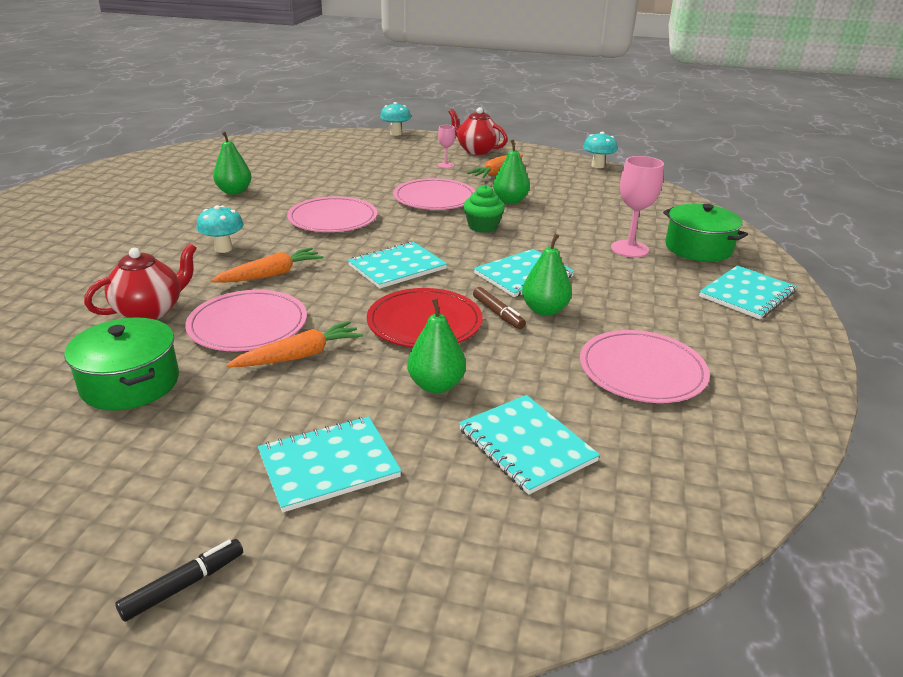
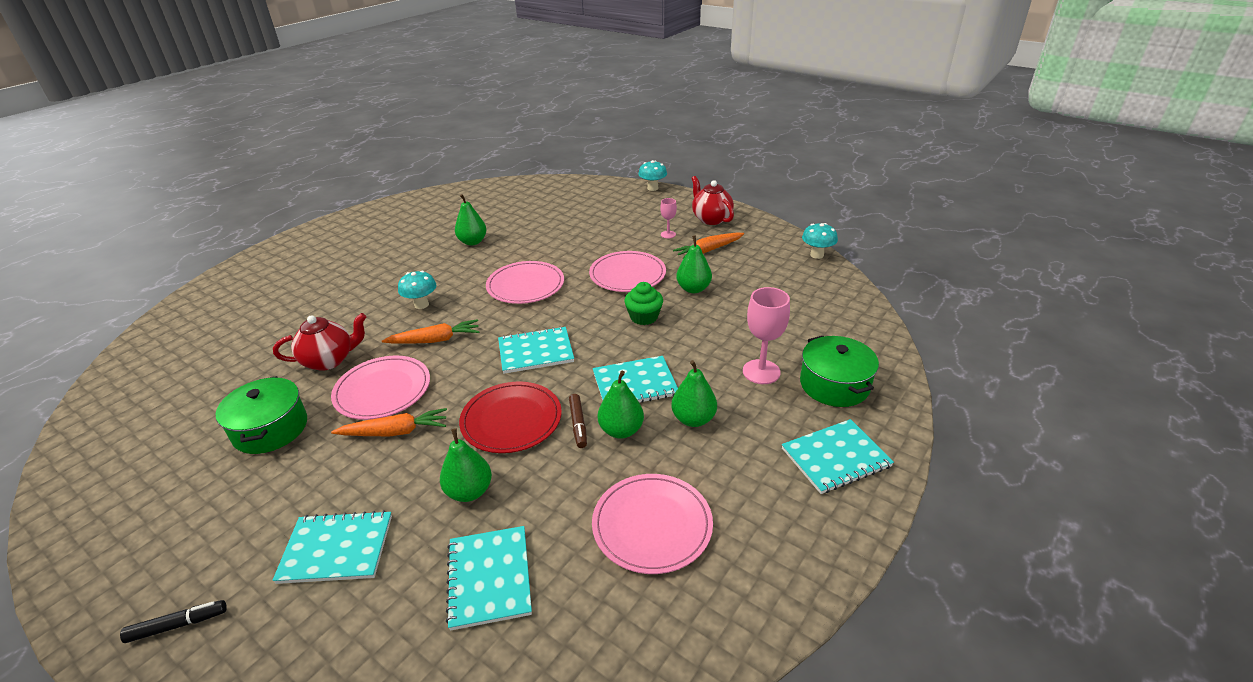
camera: 25 degrees right, 5 degrees up
none -> green pear [671,360,717,427]

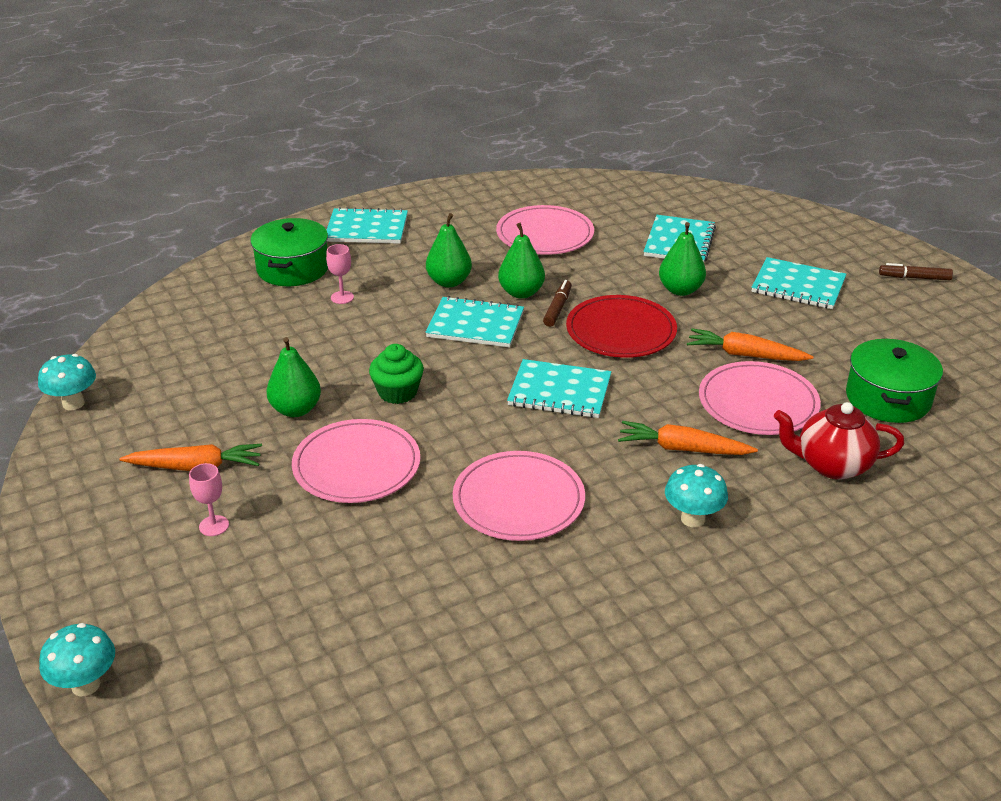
camera: 155 degrees left, 0 degrees up
black marker [120,600,227,643] -> brown marker [879,263,953,280]
green pear [455,194,487,246] -> none
red teapot [691,176,734,225] -> none
pink goblet [743,287,790,384] -> pink goblet [326,244,354,304], size x0.55

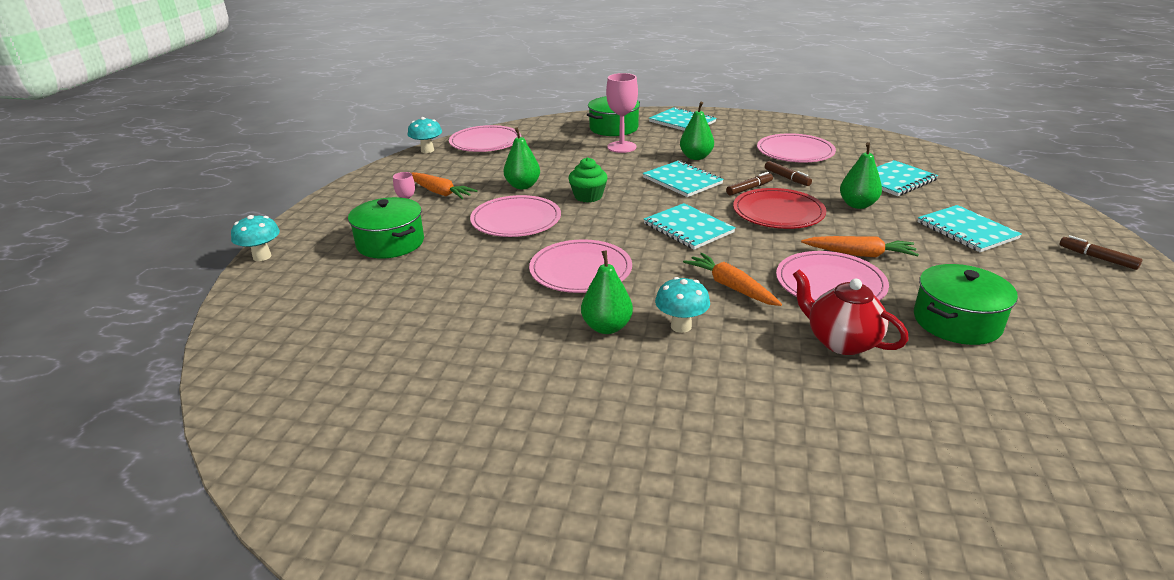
camera: 40 degrees right, 5 degrees down
pink goblet [326,244,354,304] -> pink goblet [606,73,638,153], size x1.82
green pear [498,223,545,299] -> green pear moved to [581,250,633,334]
orange carrot [687,328,814,361] -> orange carrot turned 135 degrees clockwise [801,236,919,258]
none -> green pot [348,197,424,259]
none -> pink plate [449,125,521,152]
none -> brown marker [765,161,812,186]

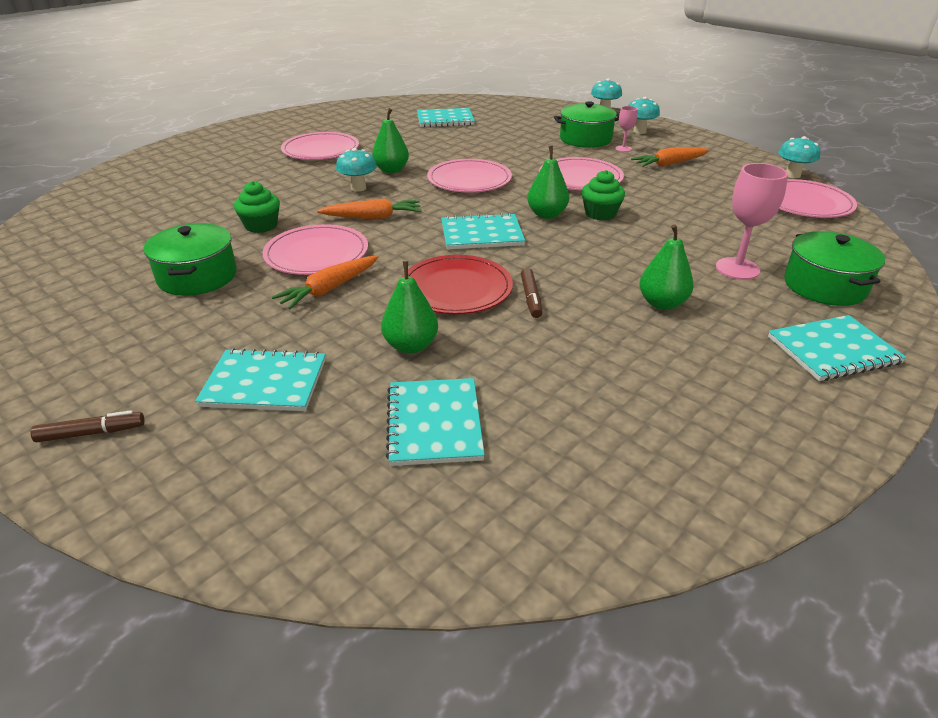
camera: 120 degrees right, 5 degrees up
green pear [504,128,540,189] -> green pear moved to [527,146,569,219]
turquoise notebook [643,161,724,197] -> turquoise notebook moved to [417,108,475,127]
pink plate [757,133,836,162] -> pink plate moved to [281,132,359,160]
brown marker [765,161,812,186] -> none
red teapot [793,269,909,355] -> green cupcake [234,181,280,233]
none -> turquoise mushroom [628,97,660,134]

